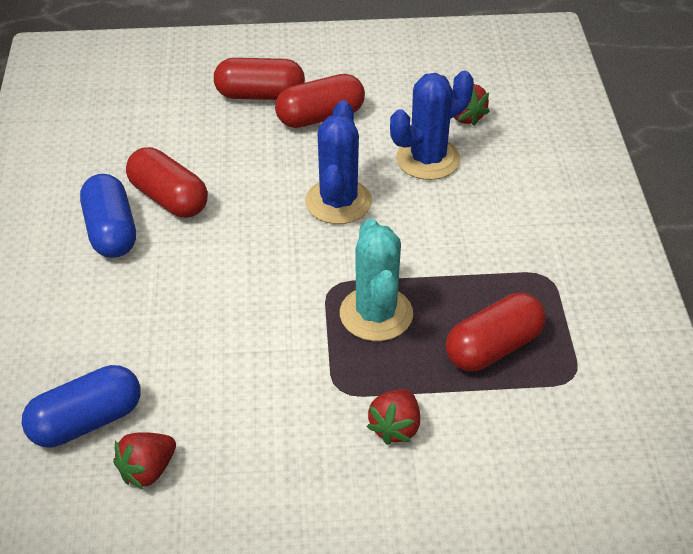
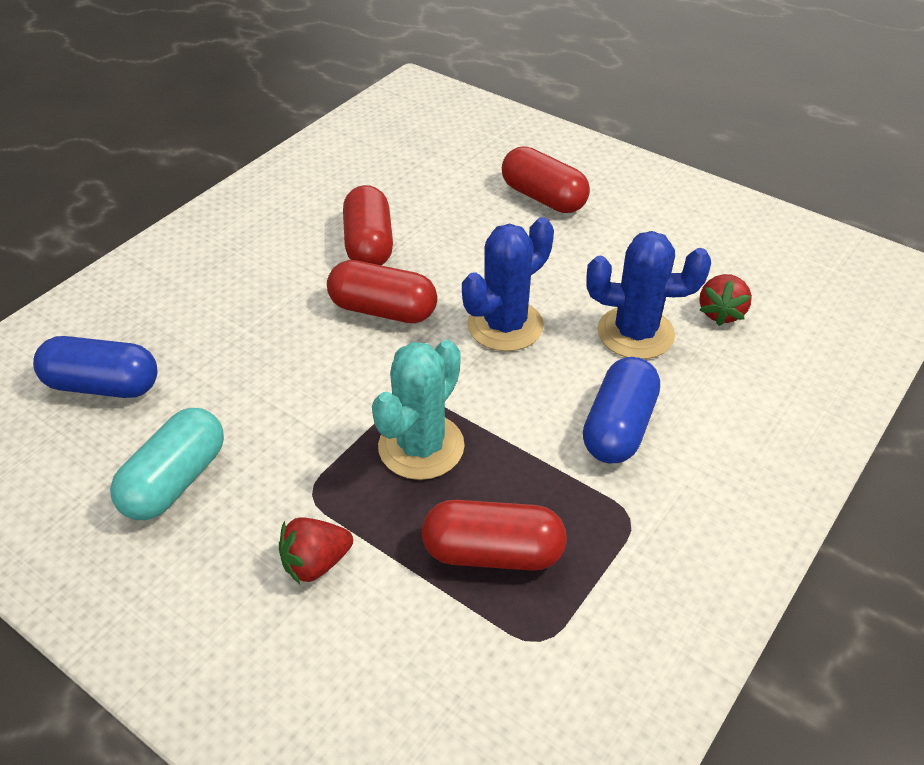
camera: 40 degrees right, 0 degrees up
blue capsule [80,174,136,258] -> blue capsule moved to [583,357,660,463]
red strawberry [113,432,176,489] -> none
red capsule [275,74,365,128] -> red capsule moved to [327,260,437,323]
none -> turquoise capsule [110,408,224,520]

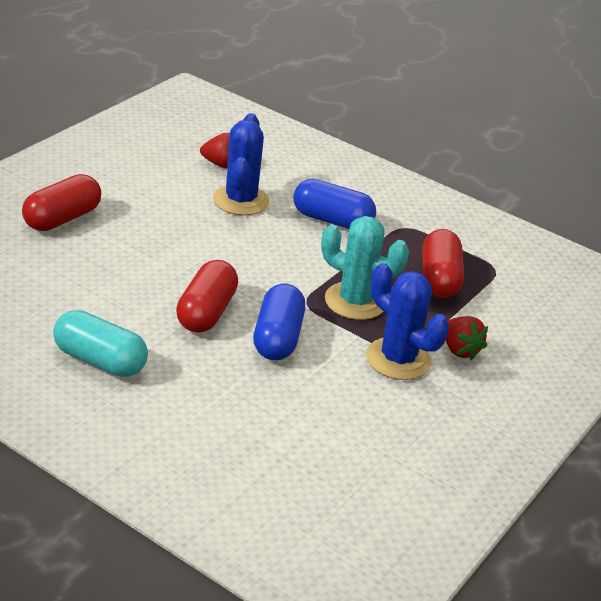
camera: 95 degrees left, 10 degrees down
blue capsule [33,336,157,398] -> blue capsule moved to [253,284,305,360]
turquoise capsule [110,408,224,520] -> turquoise capsule moved to [53,310,148,377]
red capsule [343,185,393,265] -> none
blue cactus [462,217,554,351] -> blue cactus moved to [366,263,449,380]

